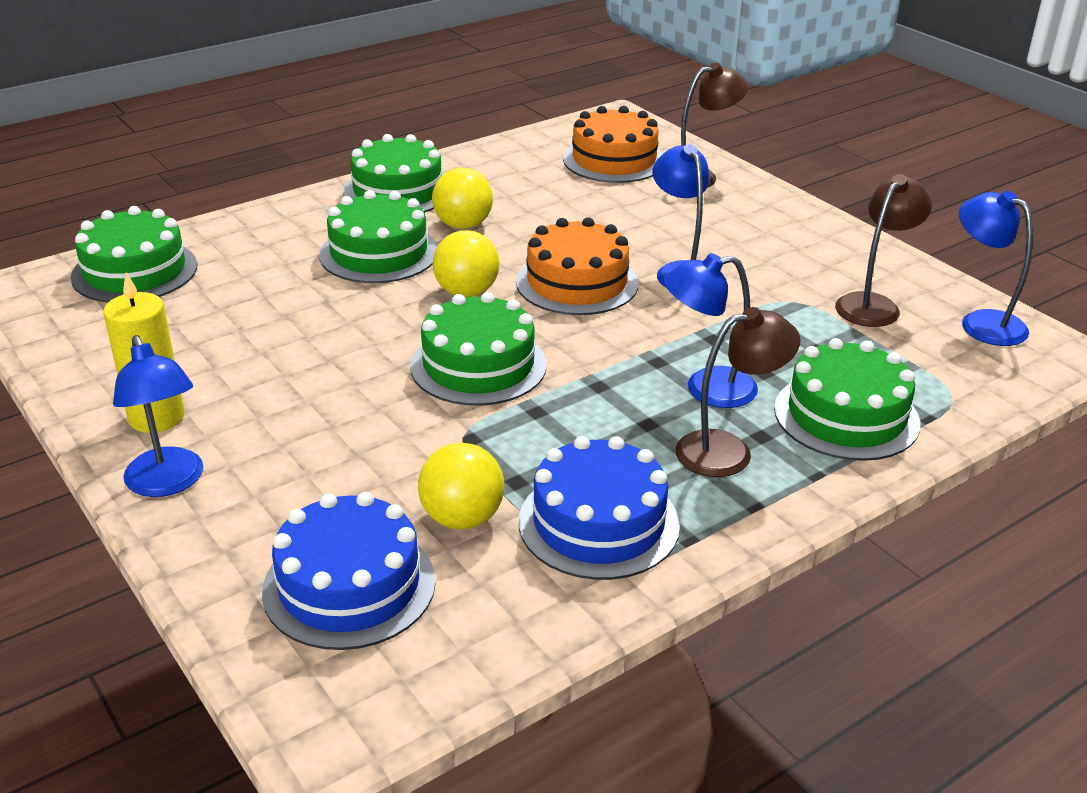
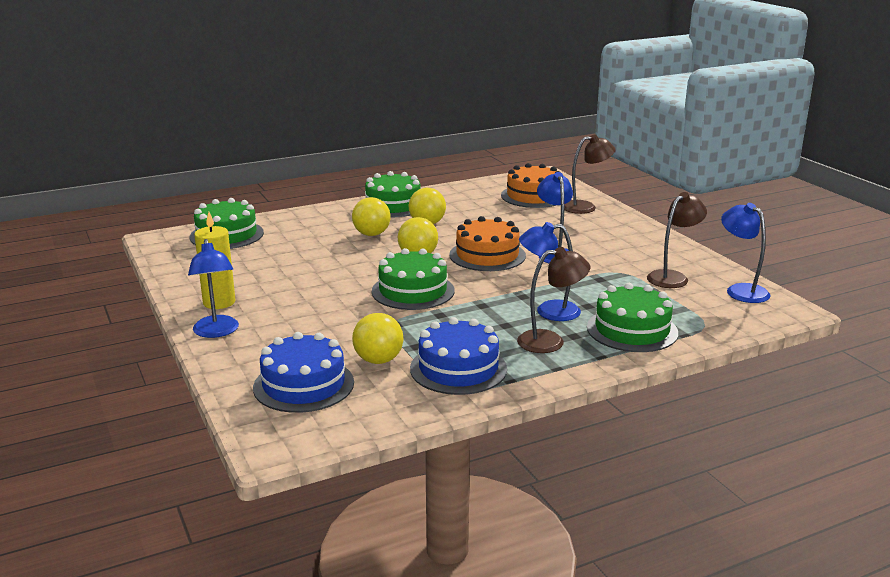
camera: 10 degrees right, 10 degrees down
green cake [319,190,438,283] -> yellow ball [352,197,391,236]

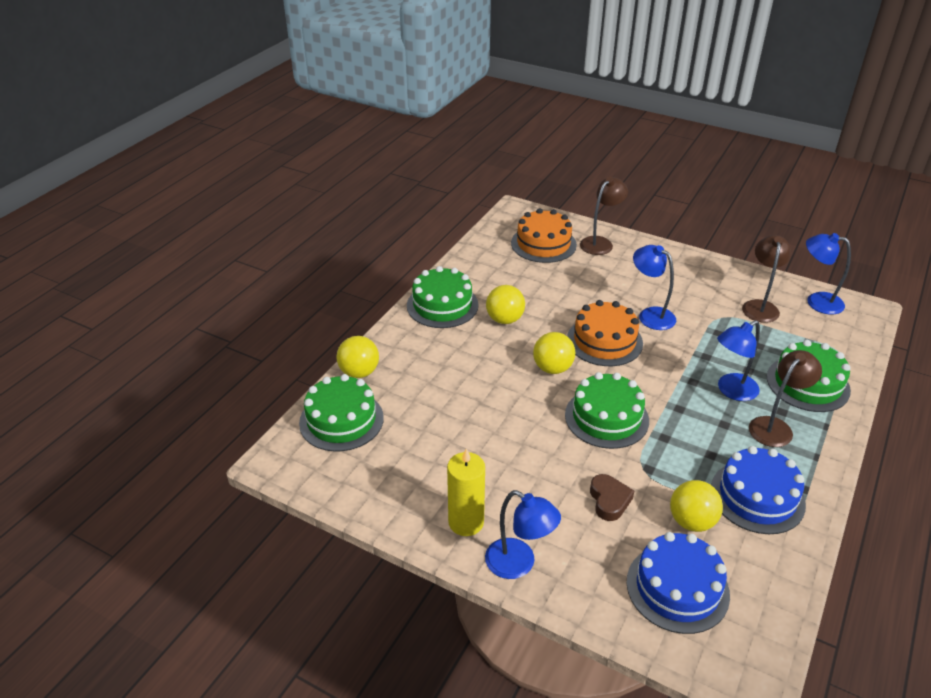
camera: 35 degrees left, 15 degrees up
yellow ball [352,197,391,236] -> yellow ball moved to [336,336,379,378]
none -> brown heart [590,474,634,521]

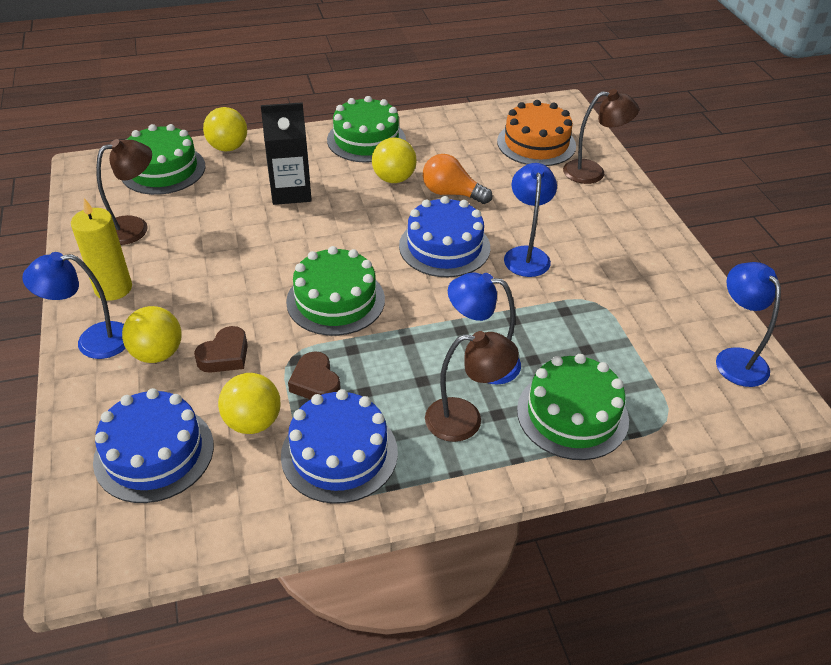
camera: 45 degrees right, 5 degrees up
blue lamp [485,490,561,579] -> blue lamp turned 90 degrees clockwise [22,252,126,359]
yellow ball [533,332,575,374] -> yellow ball moved to [122,306,182,363]
orange cake [567,300,643,366] -> blue cake [399,196,490,277]
brown lamp [742,235,791,323] -> brown lamp moved to [96,139,152,245]
none -> black carton [261,102,312,205]
none -> brown heart [288,351,341,400]
none -> orange light bulb [423,154,492,204]

